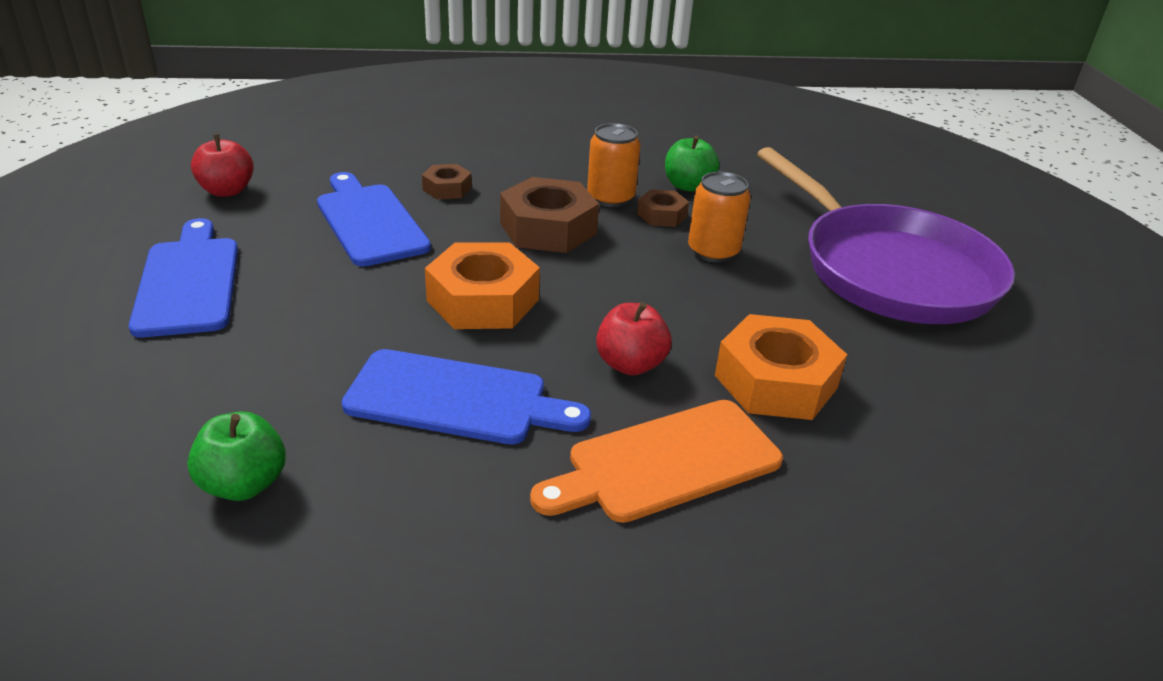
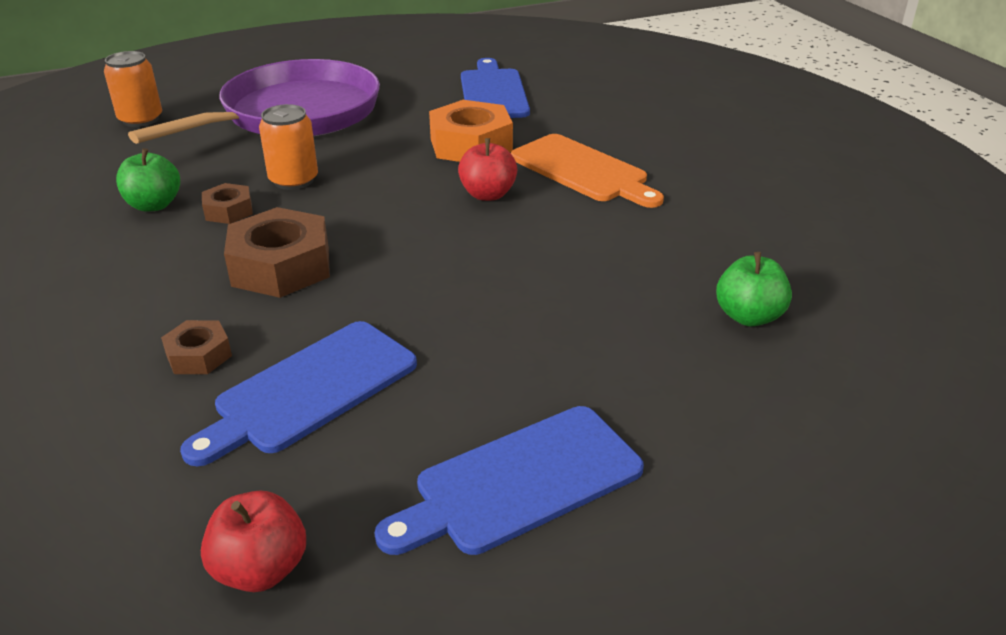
camera: 105 degrees left, 0 degrees up
blue cutting board [342,349,591,445] -> blue cutting board moved to [461,58,530,118]
orange nut [425,242,540,329] -> none
orange can [587,123,640,207] -> orange can moved to [104,51,162,127]

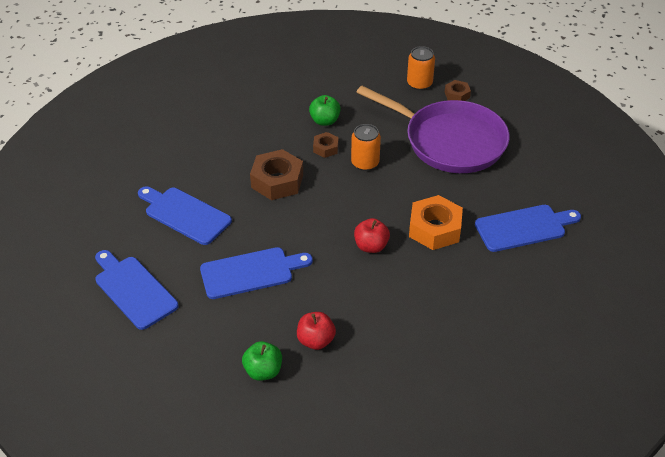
camera: 80 degrees right, 10 degrees up
brown nut [161,320,232,374] -> brown nut moved to [445,80,471,101]
red apple [201,490,306,592] -> red apple moved to [297,312,336,350]
orange cutting board [511,134,664,208] -> none
none -> blue cutting board [200,247,313,299]

